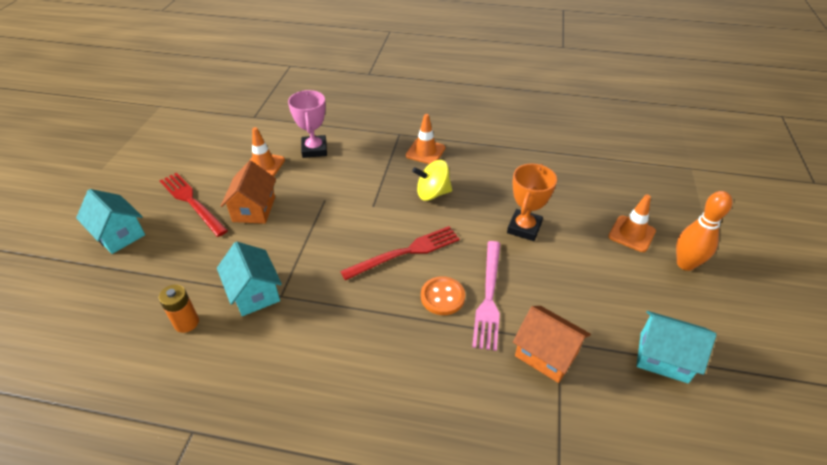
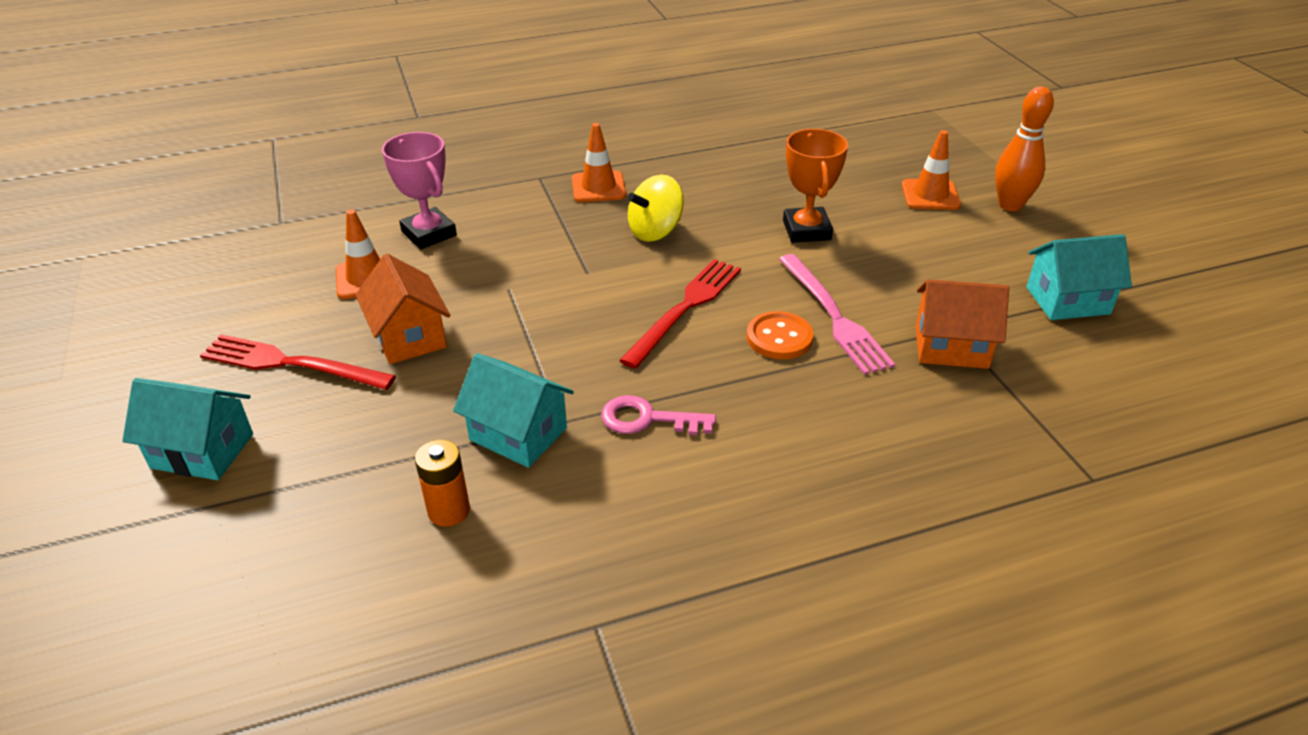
camera: 30 degrees left, 5 degrees down
none -> pink key [601,395,716,435]

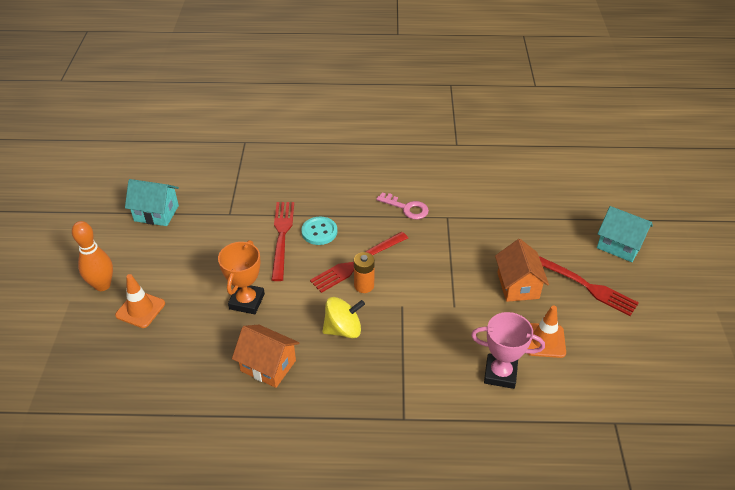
camera: 160 degrees left, 5 degrees up
pink trophy [382,132,457,249] -> pink trophy turned 60 degrees counterclockwise [471,312,545,389]
orange battery [415,440,470,527] -> orange battery moved to [354,252,375,293]
turquoise house [453,353,574,468] -> none
orange traffic cone [572,123,626,202] -> none
orange button [747,311,813,359] -> turquoise button [301,217,337,245]
pink fork [779,254,895,375] -> red fork [271,202,294,281]
orange house [915,279,1009,369] -> orange house moved to [232,325,299,388]

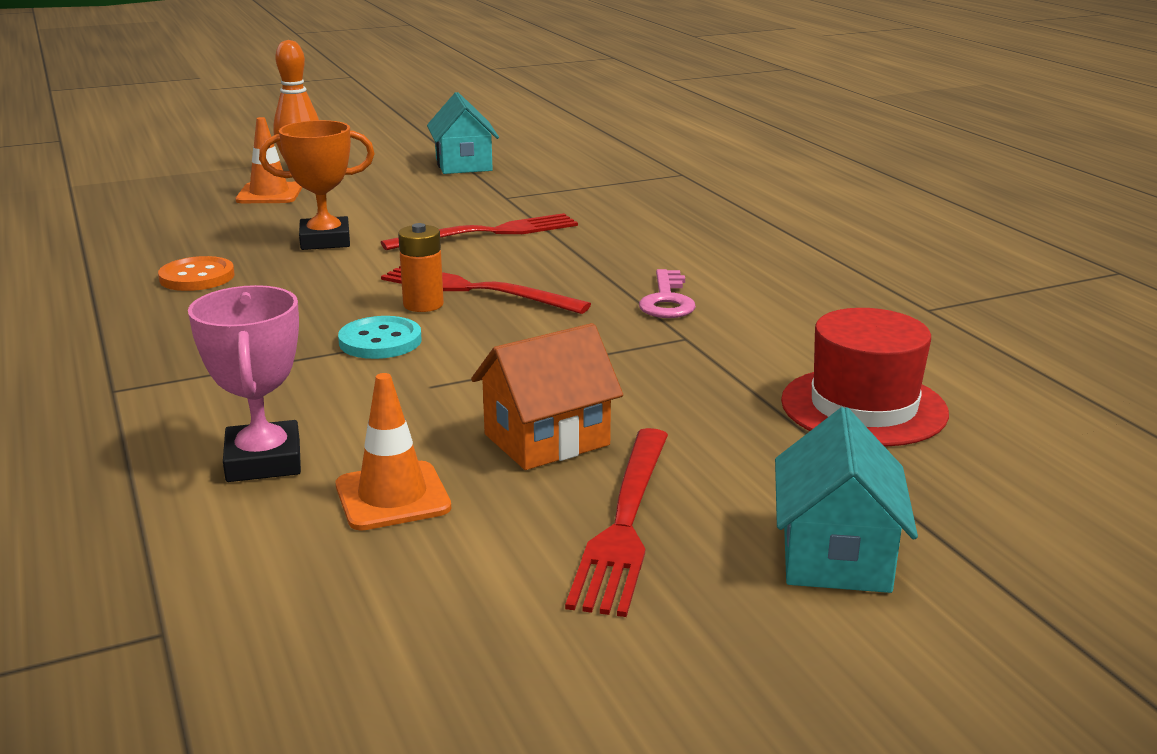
camera: 65 degrees right, 20 degrees down
orange house [232,325,299,388] -> orange button [158,256,234,291]
turquoise button [301,217,337,245] -> turquoise button moved to [338,316,422,359]
yellow spinning top [322,297,365,338] -> none
none -> red hat [781,308,949,446]

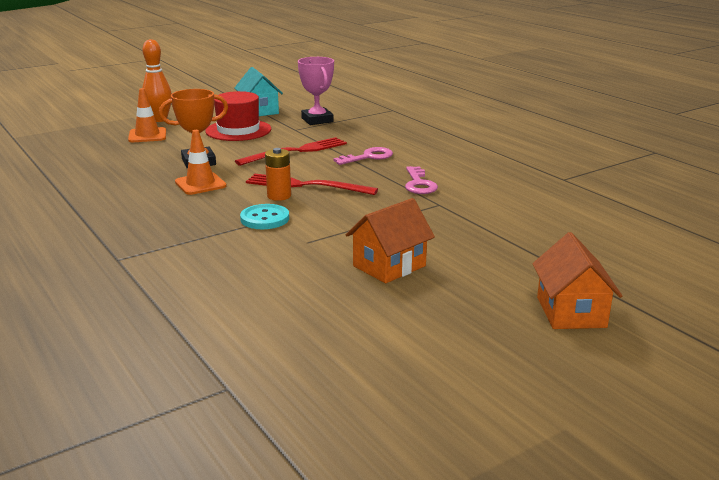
camera: 10 degrees left, 0 degrees up
orange button [158,256,234,291] -> none
pink trophy [188,285,301,482] -> pink trophy moved to [298,57,334,125]
orange traffic cone [336,373,451,531] -> orange traffic cone moved to [175,130,227,195]
red fork [565,428,668,617] -> none
turquoise house [775,407,918,593] -> orange house [532,232,622,329]
red hat [781,308,949,446] -> red hat moved to [205,91,271,141]
none -> pink key [334,147,393,165]

